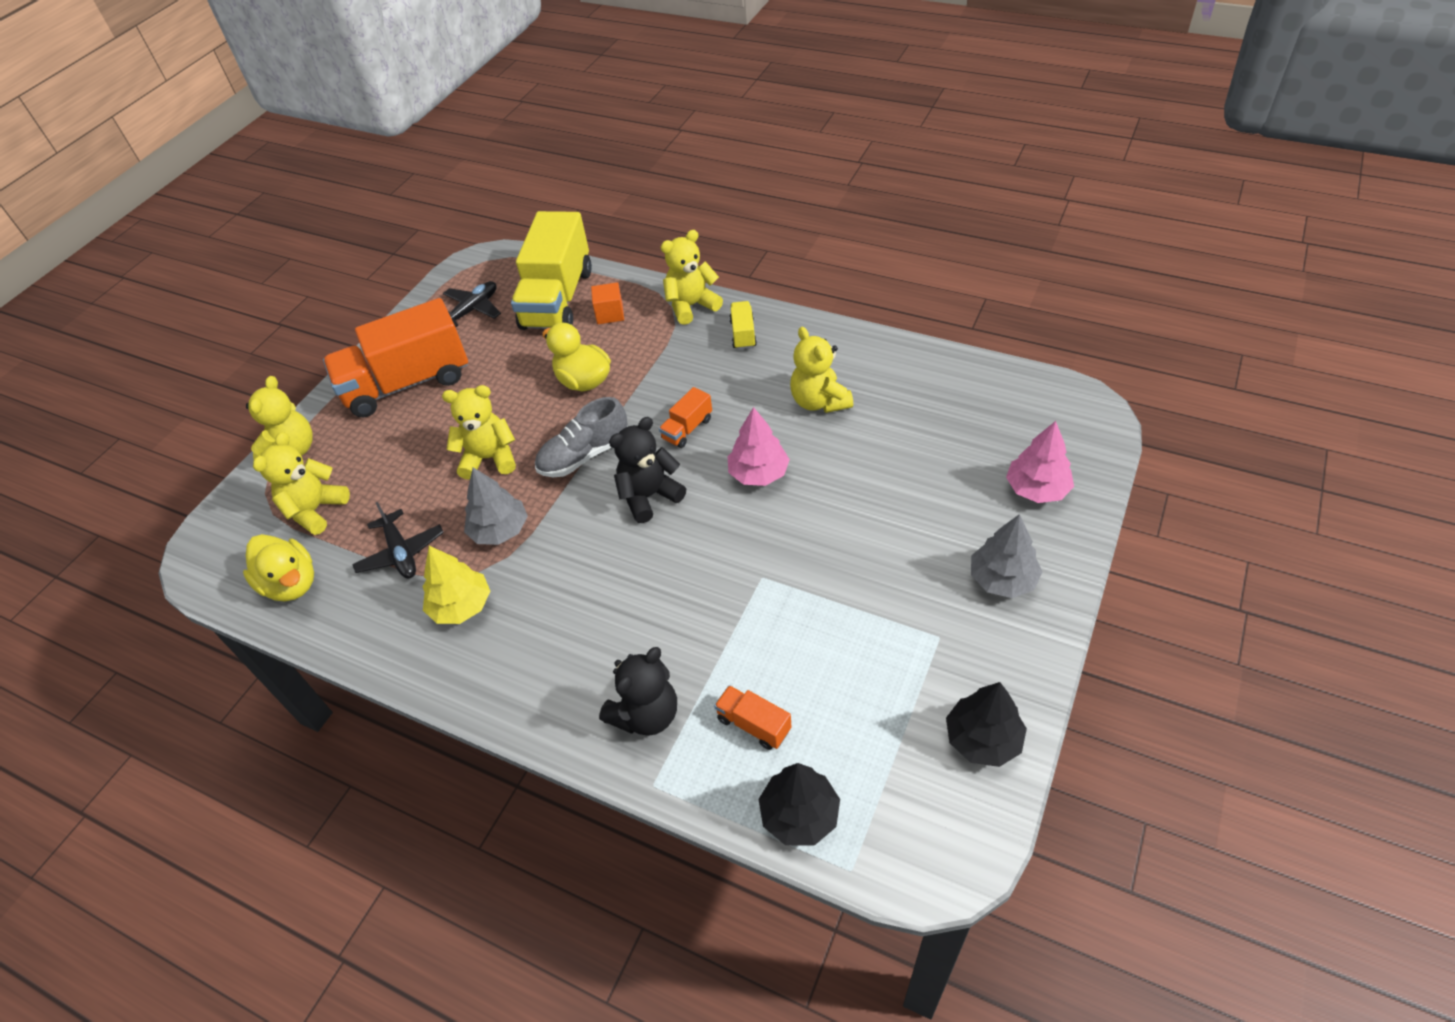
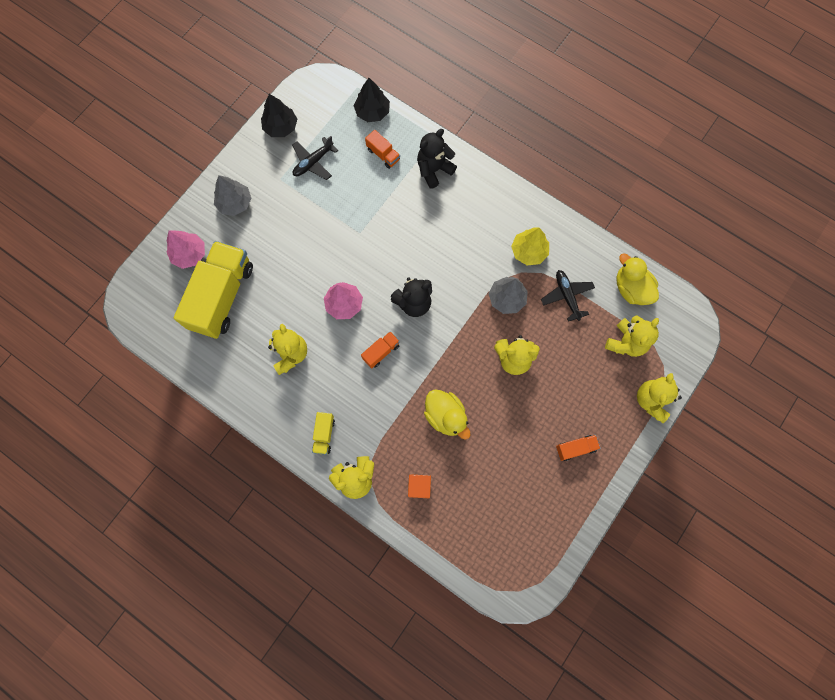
camera: 175 degrees left, 25 degrees up
orange truck [323,298,468,417] -> orange truck [556,435,601,461], size x0.42
black plane [443,281,501,327] -> black plane moved to [292,136,338,180]
yellow truck [511,211,592,330] -> yellow truck moved to [174,241,253,339]
grey shoe [535,397,628,477] -> none

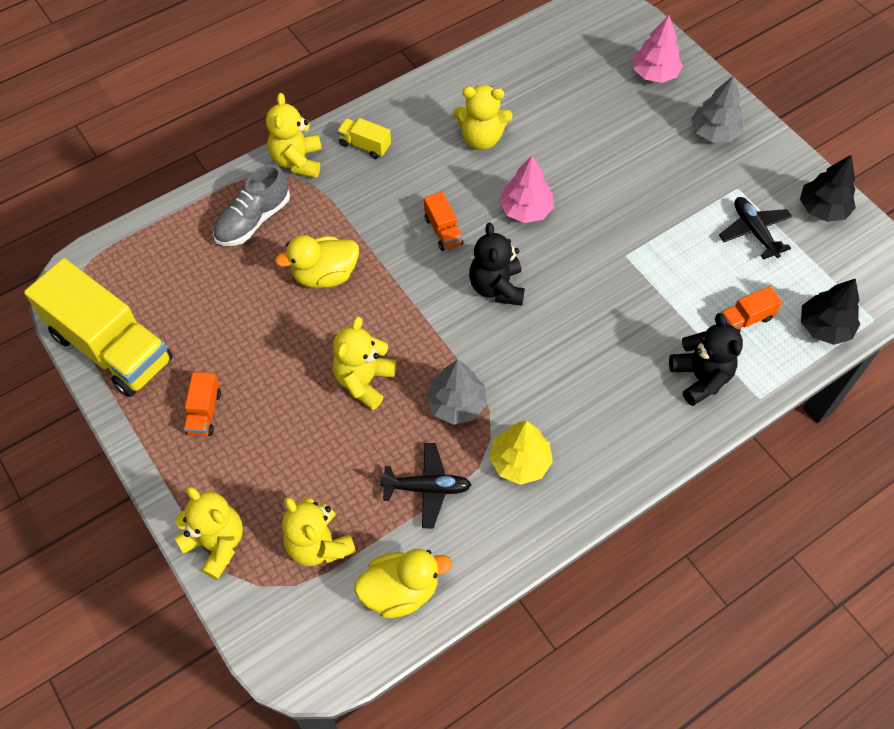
camera: 110 degrees right, 15 degrees down
yellow truck [174,241,253,339] -> yellow truck moved to [24,258,173,397]
orange cube [408,474,431,498] -> grey shoe [213,165,290,246]

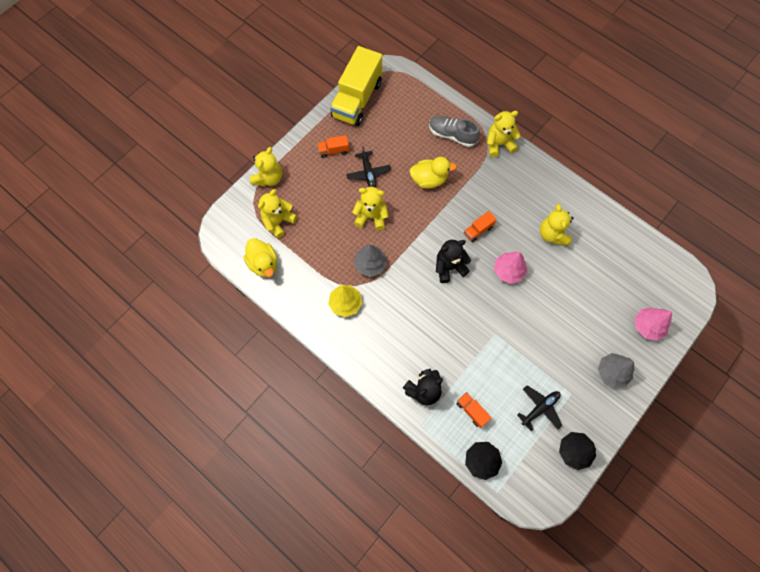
camera: 75 degrees right, 10 degrees up
yellow duck [275,235,359,288] -> yellow duck turned 120 degrees clockwise [409,157,457,189]
yellow truck [337,118,391,159] -> none
black plane [379,443,472,528] -> black plane moved to [346,146,391,187]

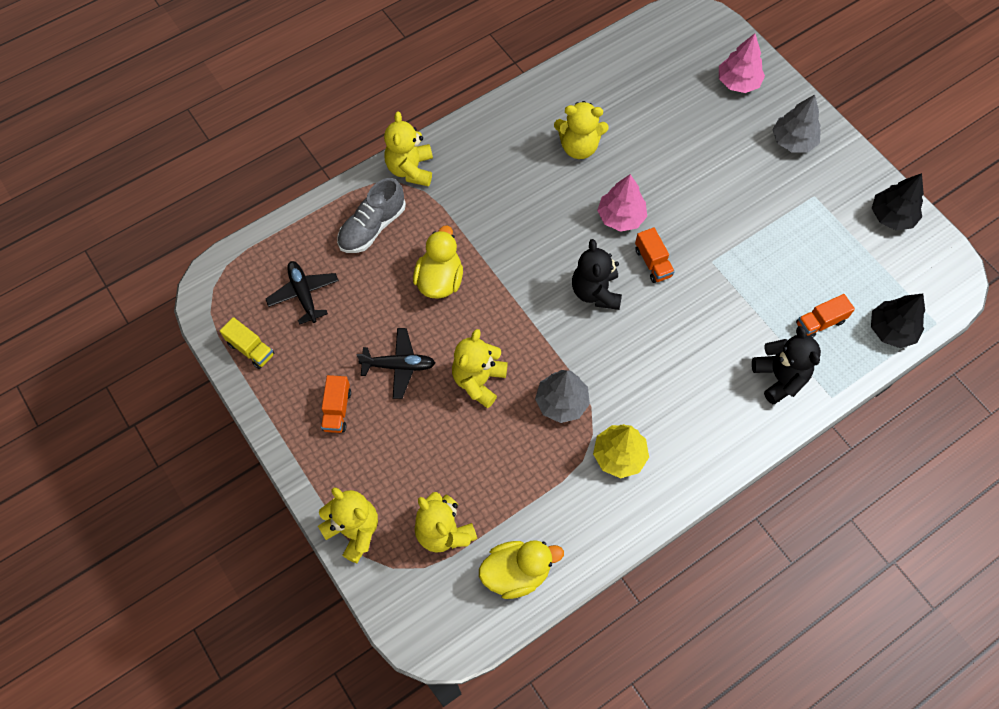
camera: 75 degrees left, 5 degrees down
yellow truck [330,46,382,126] -> yellow truck [220,317,274,369], size x0.42
orange truck [464,211,497,242] -> orange truck moved to [635,227,675,283]
black plane [517,385,562,431] -> black plane moved to [266,261,339,325]

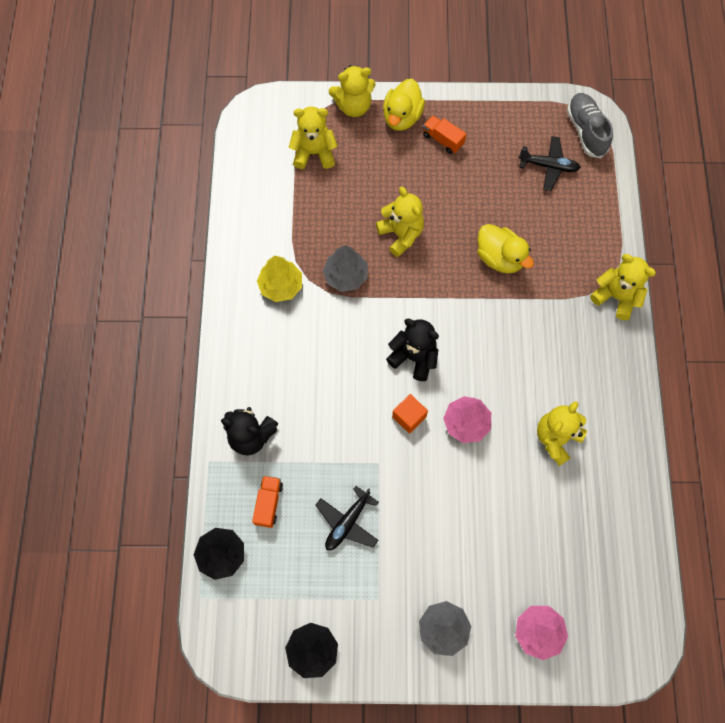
camera: 125 degrees right, 5 degrees up
yellow truck [220,317,274,369] -> none
grey shoe [337,178,406,253] -> grey shoe moved to [567,93,613,158]
black plane [357,328,435,399] -> black plane moved to [316,486,379,550]
yellow duck [479,540,564,599] -> yellow duck moved to [383,79,425,131]
orange truck [635,227,675,283] -> orange cube [392,394,428,434]

